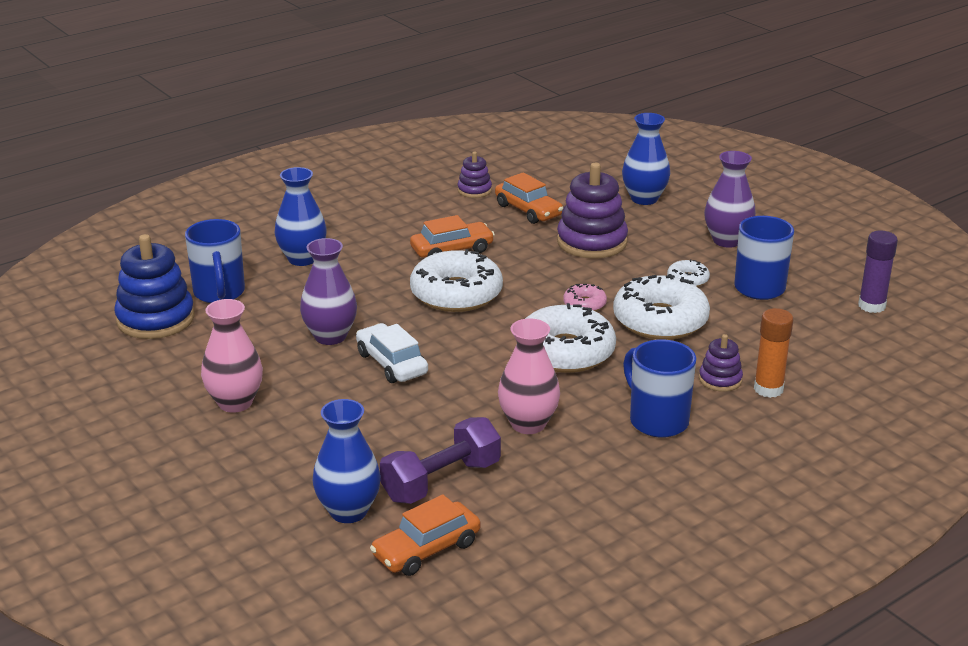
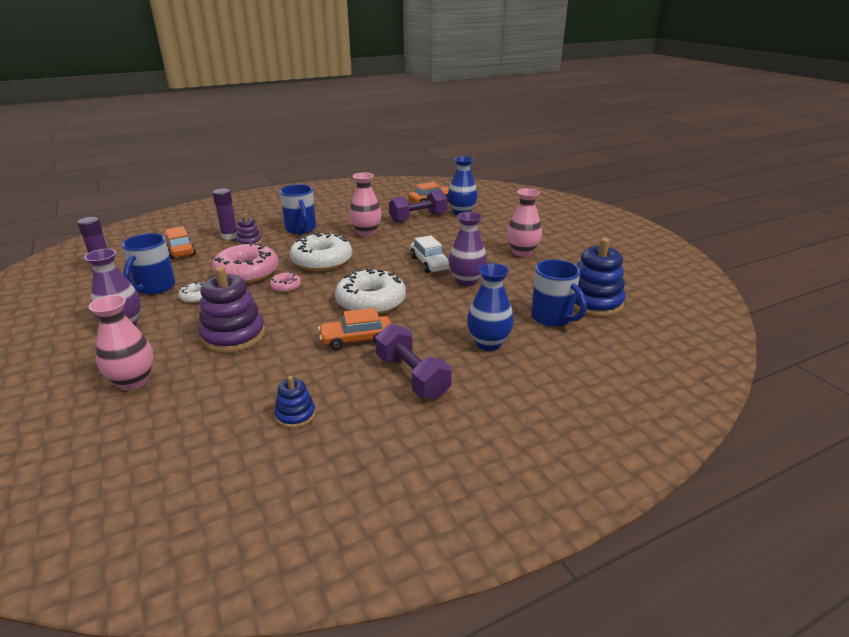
camera: 170 degrees left, 0 degrees up
blue mug [185,219,245,303] -> blue mug turned 150 degrees clockwise [531,259,587,327]
purple stacking toy [457,152,492,198] -> blue stacking toy [275,376,316,428]
orange car [495,172,563,224] -> orange car moved to [164,226,196,259]
white donut [613,274,710,340] -> pink donut [212,242,279,284]
blue vase [622,113,670,205] -> pink vase [89,295,154,390]
orange glue stick [754,308,794,398] -> purple glue stick [213,188,237,240]
none -> purple dumbbell [375,324,452,399]

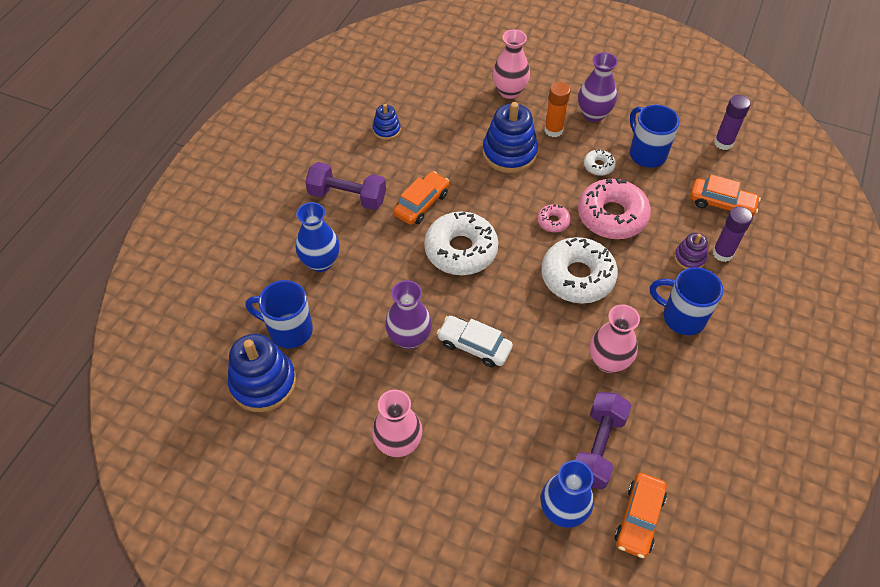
camera: 140 degrees right, 25 degrees up
purple stacking toy [199,266,265,353] -> blue stacking toy [483,102,538,173]
none -> orange glue stick [544,82,571,137]

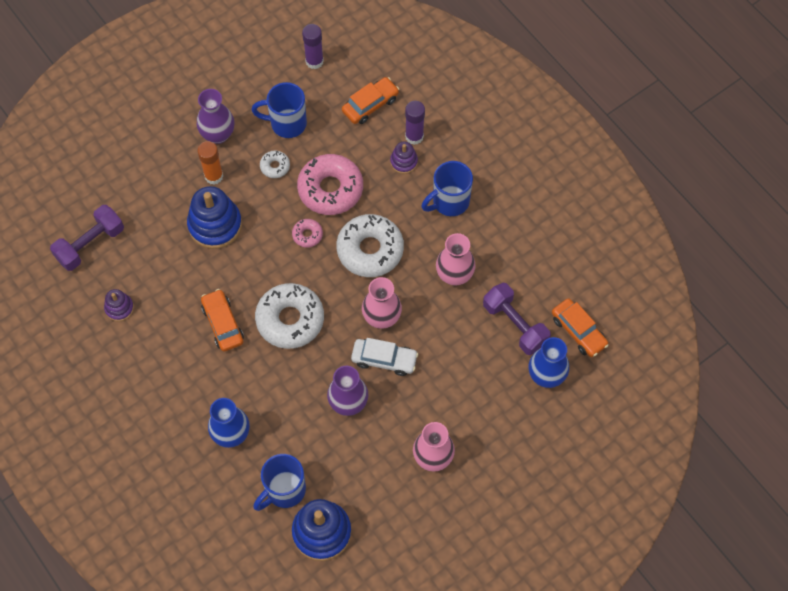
camera: 60 degrees left, 10 degrees up
purple dumbbell [305,162,386,210] -> purple dumbbell moved to [50,205,124,271]
blue stacking toy [372,104,401,140] -> purple stacking toy [104,289,134,321]
white car [437,316,513,368] -> white car turned 135 degrees counterclockwise [351,338,418,376]
pink vase [492,29,530,99] -> pink vase moved to [362,277,402,329]

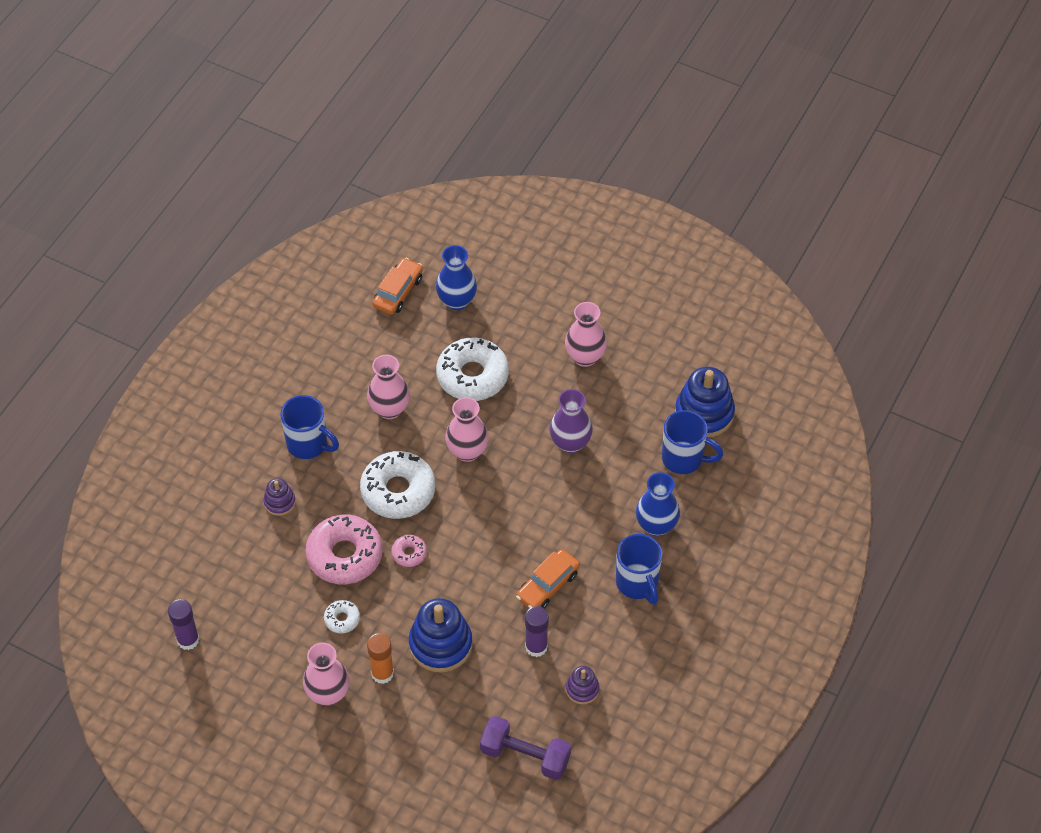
camera: 115 degrees left, 10 degrees down
purple vase [197,89,234,144] -> pink vase [303,643,350,706]
blue mug [251,82,307,138] -> blue mug moved to [616,534,662,605]
white donut [255,283,324,349] -> white donut moved to [436,338,509,401]
orange car [342,77,399,124] -> none
white car [351,338,418,376] -> none
purple glue stick [405,101,425,145] -> purple glue stick moved to [525,606,549,657]
purple dumbbell [483,283,551,355] -> none

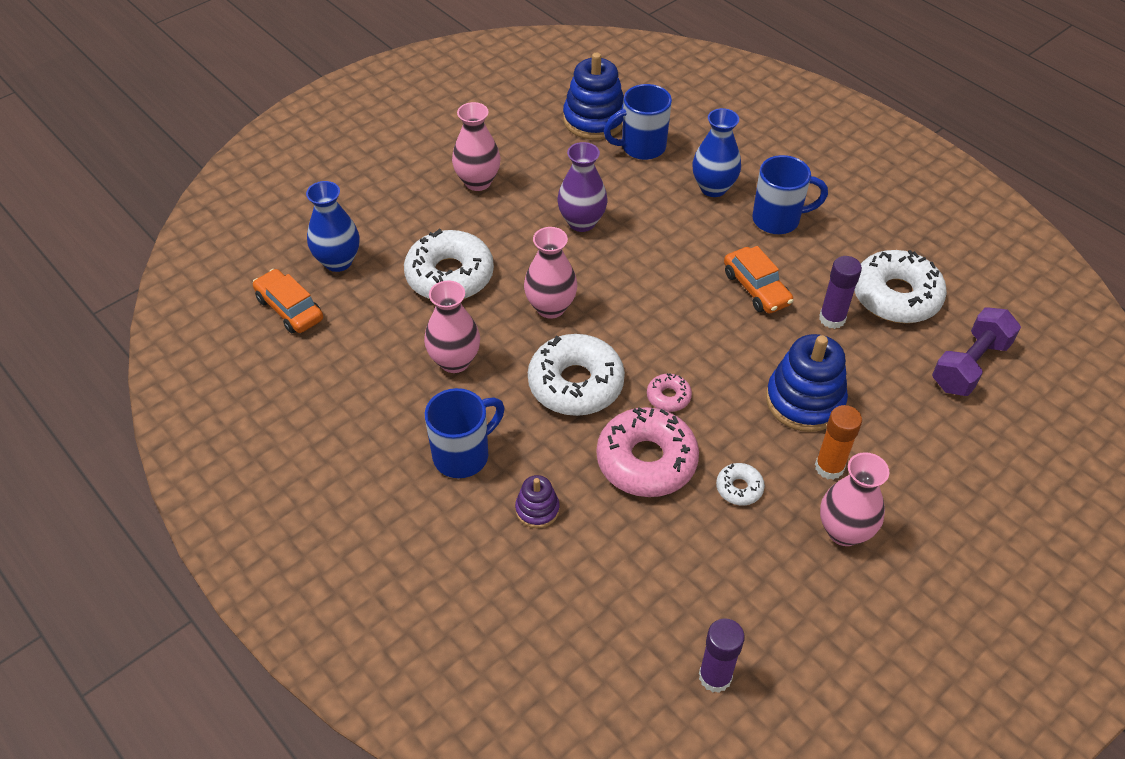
camera: 70 degrees left, 5 degrees down
purple stacking toy [566,666,600,705] -> white donut [854,250,947,323]
blue mug [662,410,724,474] -> blue mug turned 150 degrees counterclockwise [604,84,672,160]

